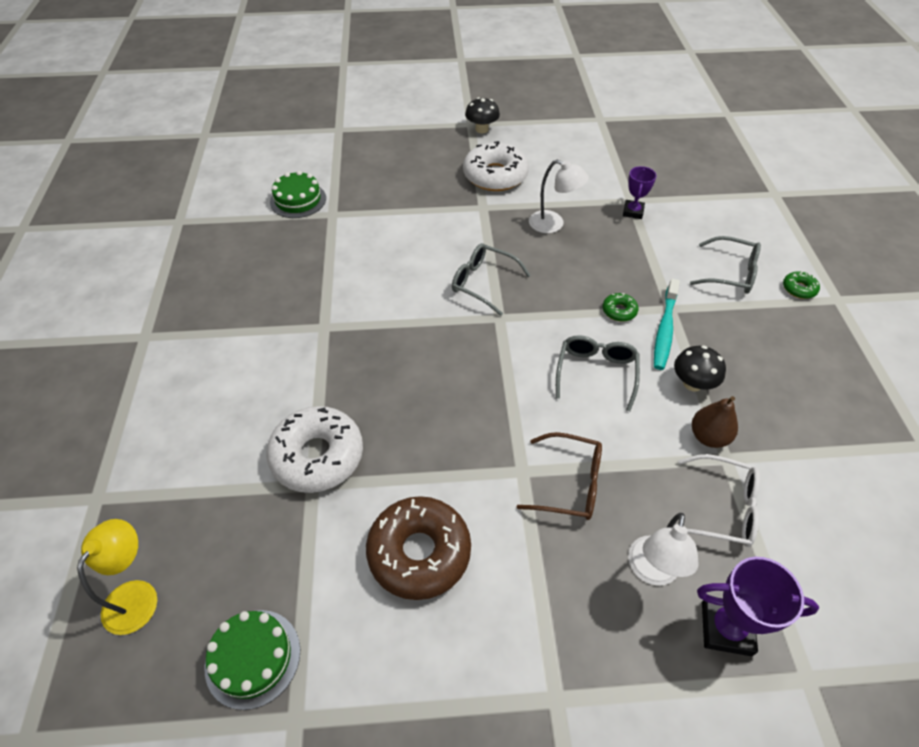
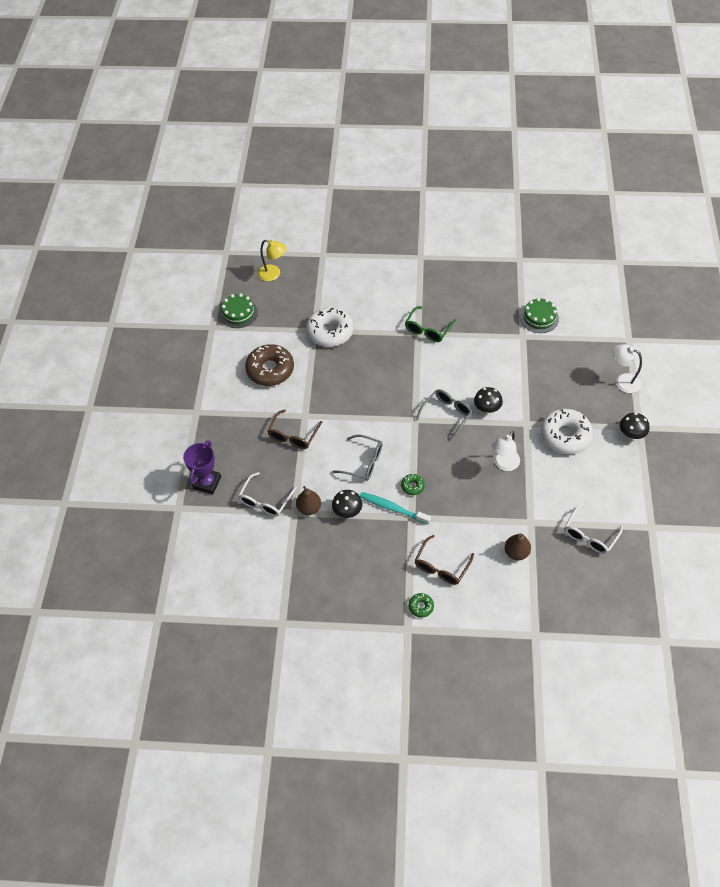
camera: 100 degrees right, 5 degrees up
purple trophy [623,166,657,219] -> none
white lamp [628,513,699,586] -> white lamp moved to [613,344,642,393]
grey glasses [690,236,761,294] -> brown glasses [415,535,474,585]
none -> green glasses [405,306,456,342]
none -> black mushroom [474,387,503,413]
none -> brown pear [505,533,531,560]
none -> white glasses [565,504,623,554]

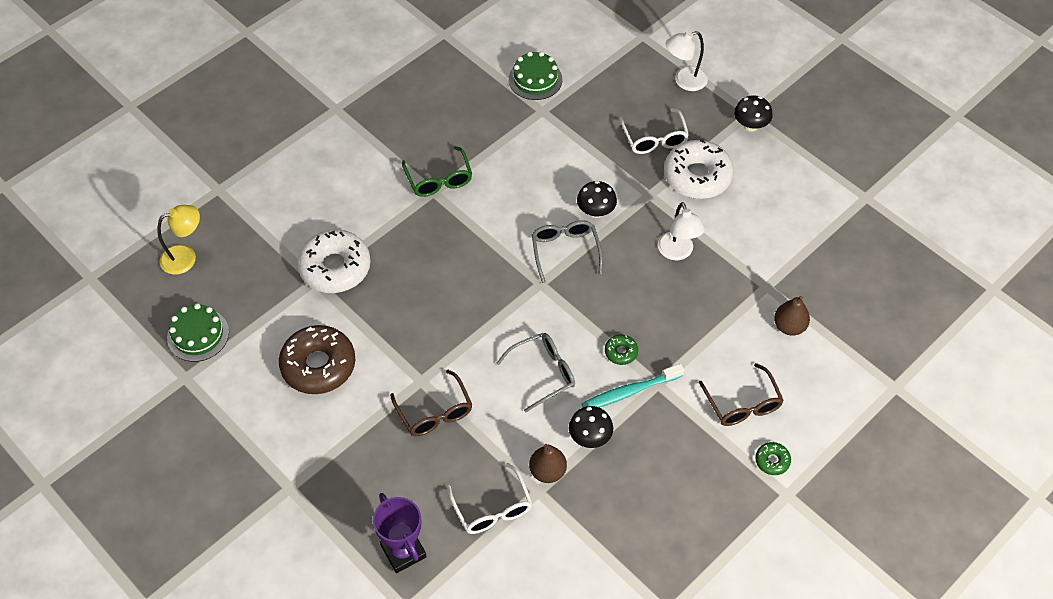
camera: 50 degrees left, 0 degrees up
white glasses [565,504,623,554] -> white glasses moved to [619,108,689,154]

